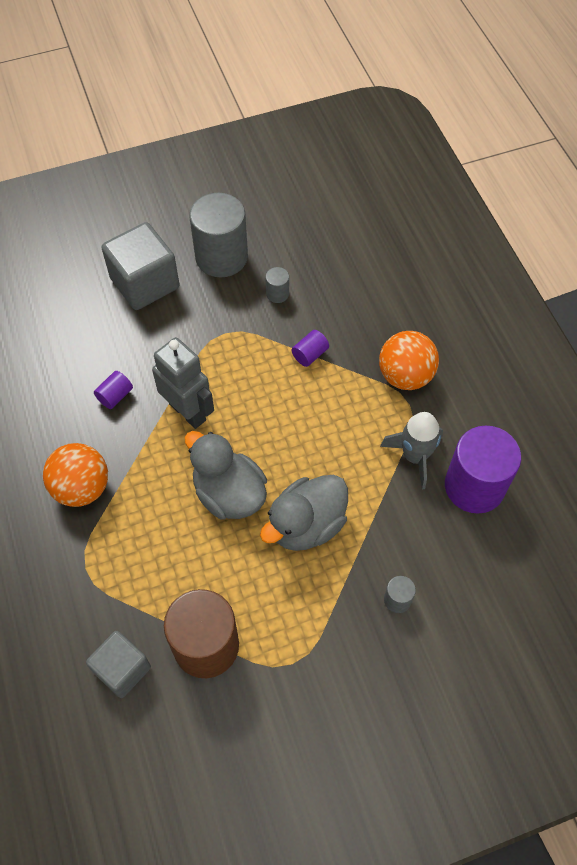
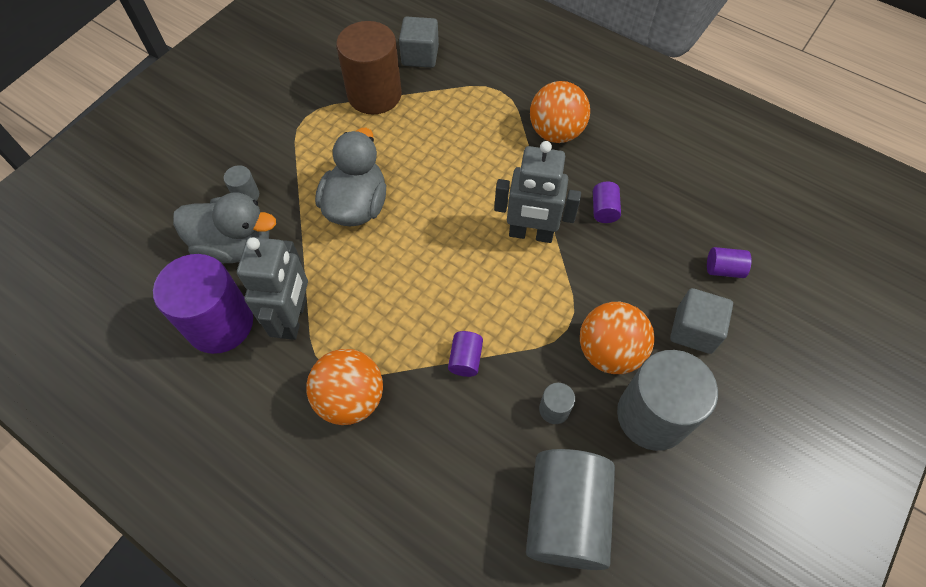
camera: 145 degrees right, 0 degrees up
grey cube [101,222,180,310] -> grey cube [670,288,733,354], size x0.64
grey duck [185,431,267,520] -> grey duck moved to [173,192,276,263]
grey rocket [380,412,443,490] -> grey robot [237,237,308,340]
none -> grey cylinder [526,449,615,570]
none -> orange ball [580,302,655,374]
none -> purple cylinder [707,247,752,278]

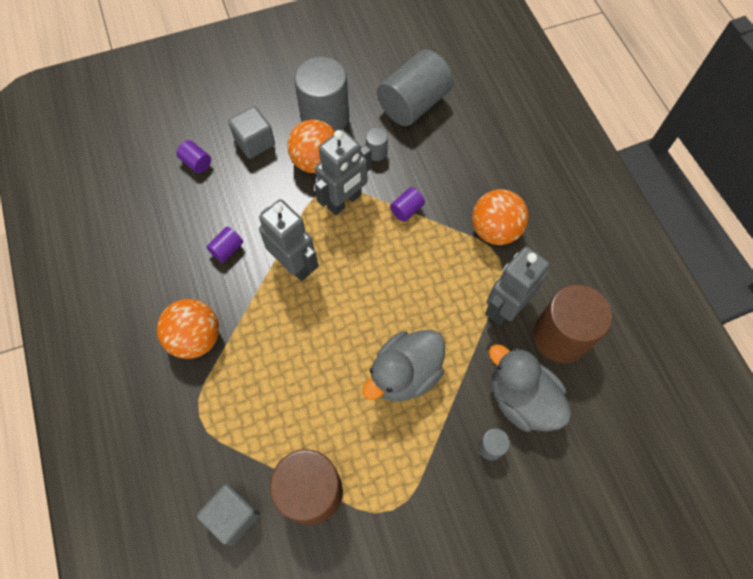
camera: 145 degrees left, 5 degrees up
purple cylinder [153,254,253,354] -> brown cylinder [533,285,612,363]
none -> grey robot [314,129,372,215]

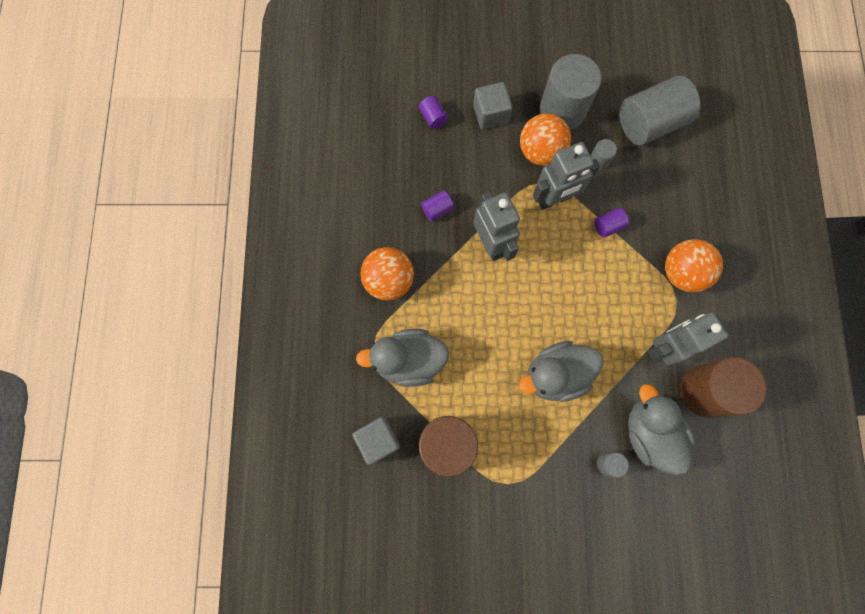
camera: 20 degrees right, 10 degrees up
none -> grey duck [356,329,449,387]

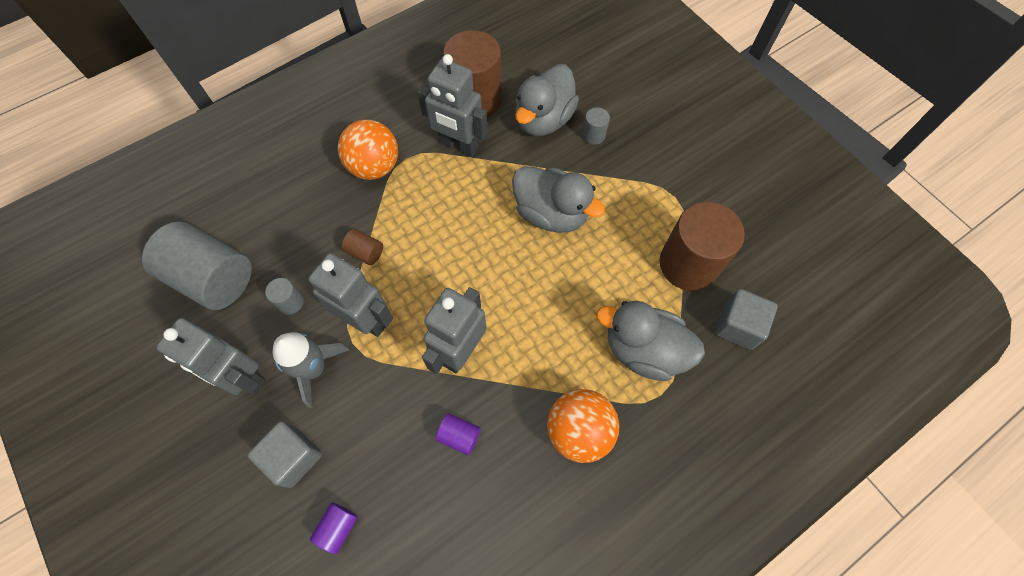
camera: 125 degrees left, 10 degrees down
grey duck [356,329,449,387] -> grey duck turned 150 degrees clockwise [596,301,705,381]
orange ball [520,113,571,166] -> grey rocket [273,332,350,408]
grey cylinder [540,54,601,130] -> grey robot [156,318,266,395]
purple cylinder [594,208,629,238] -> brown cylinder [342,229,383,265]

